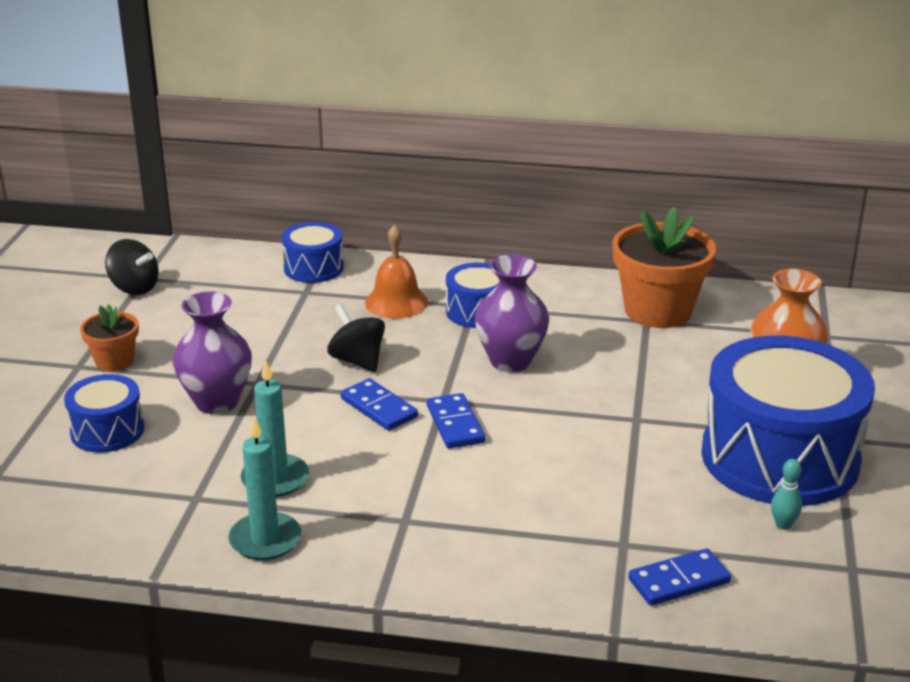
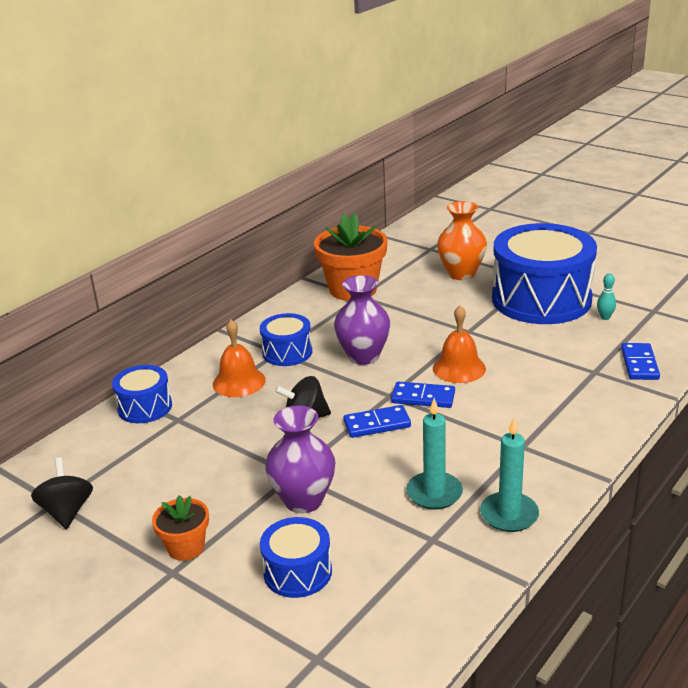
camera: 60 degrees left, 0 degrees up
black spinning top [105,239,159,295] -> black spinning top turned 75 degrees counterclockwise [31,458,93,529]
none -> orange bell [433,305,486,383]

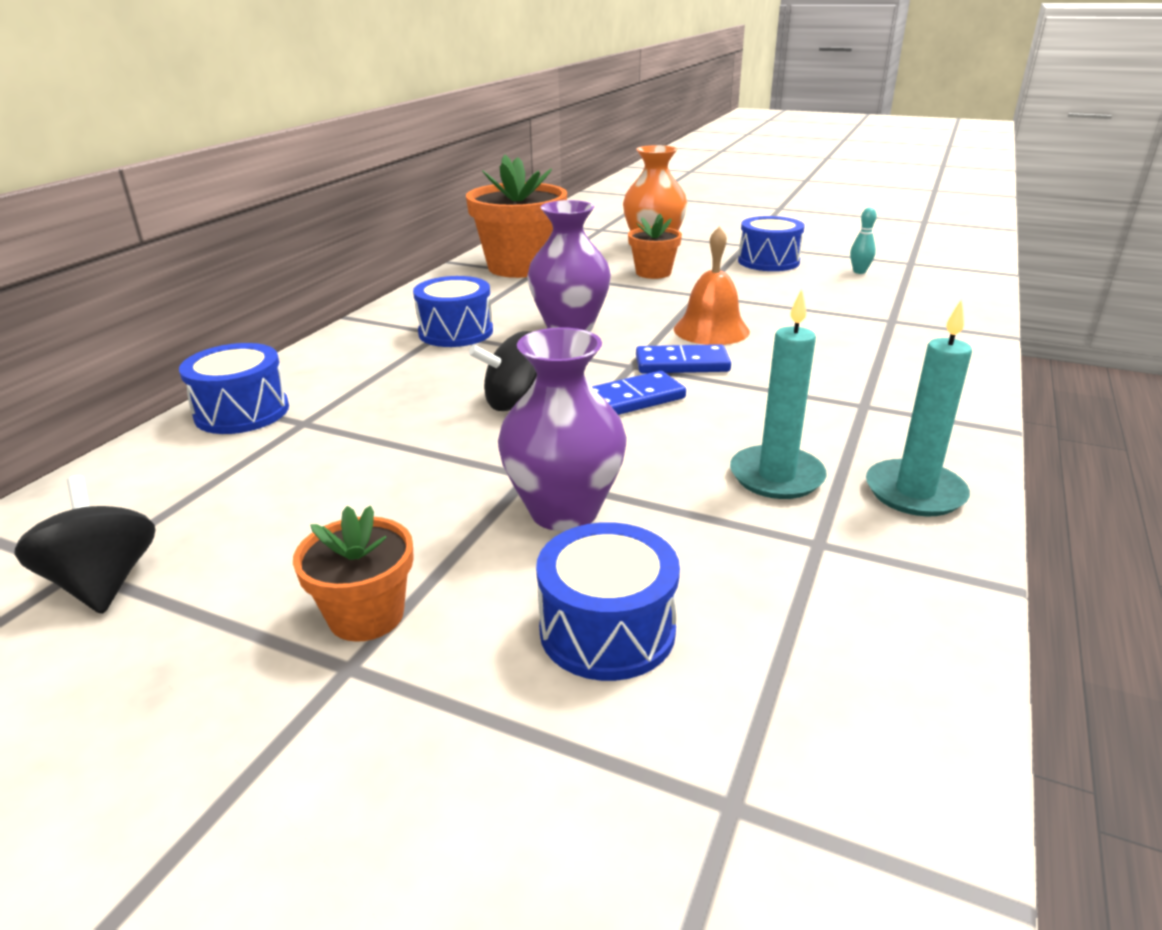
camera: 15 degrees left, 0 degrees up
orange bell [213,320,266,397] -> none
blue drum [492,223,597,324] -> blue drum [738,216,805,271], size x0.48
blue domino [621,343,660,380] -> none
none -> orange flower pot [628,214,682,279]

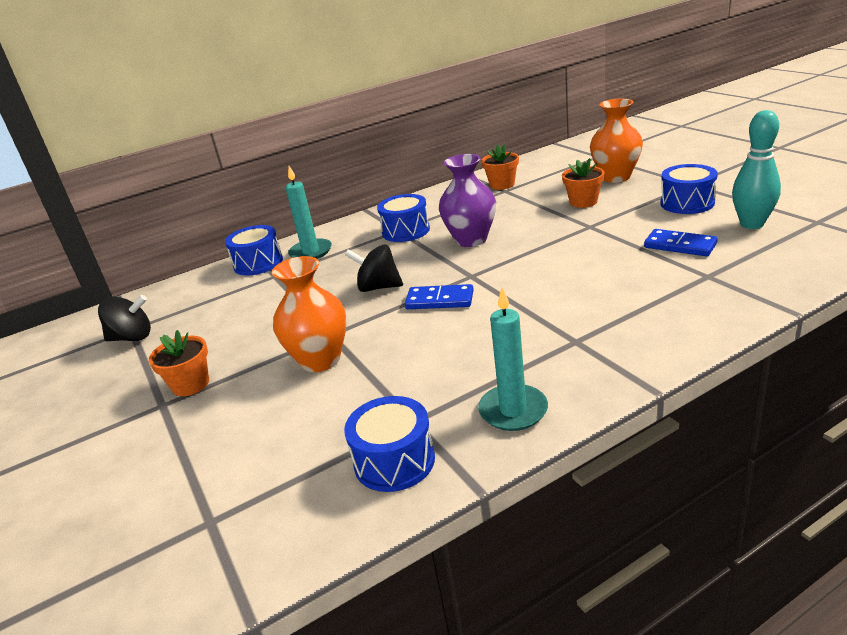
camera: 40 degrees right, 0 degrees up
black spinning top [14,475,155,614] -> black spinning top turned 75 degrees clockwise [98,295,151,341]
orange flower pot [466,155,567,278] -> orange flower pot [481,145,519,190], size x0.53
purple vase [498,327,627,531] -> orange vase [272,256,347,372]
blue drum [536,522,680,681] -> blue drum moved to [344,396,435,492]
blue domino [636,344,731,373] -> blue domino moved to [644,229,718,256]
orange bell [674,226,750,345] -> none
turquoise candle [730,289,827,499] -> turquoise candle moved to [285,166,332,259]
turquoise bowling pin [850,207,877,274] -> turquoise bowling pin [732,110,781,229], size x2.03

